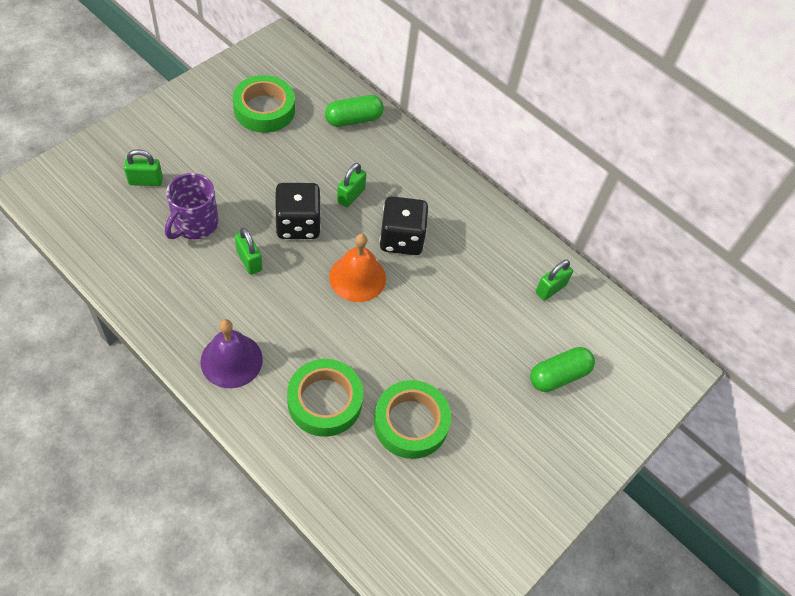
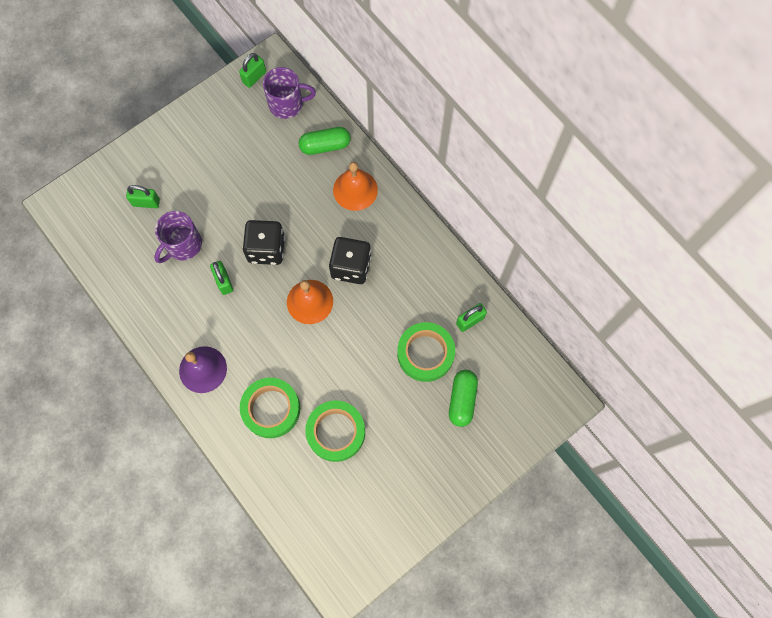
camera: 15 degrees right, 15 degrees up
green tape [233,75,295,133] -> green tape moved to [397,322,455,382]
green padlock [337,163,367,207] -> green padlock moved to [239,53,266,88]
green capsule [530,347,595,392] -> green capsule turned 60 degrees counterclockwise [449,370,478,427]
none -> purple mug [263,67,316,119]
none -> orange bell [333,162,378,211]

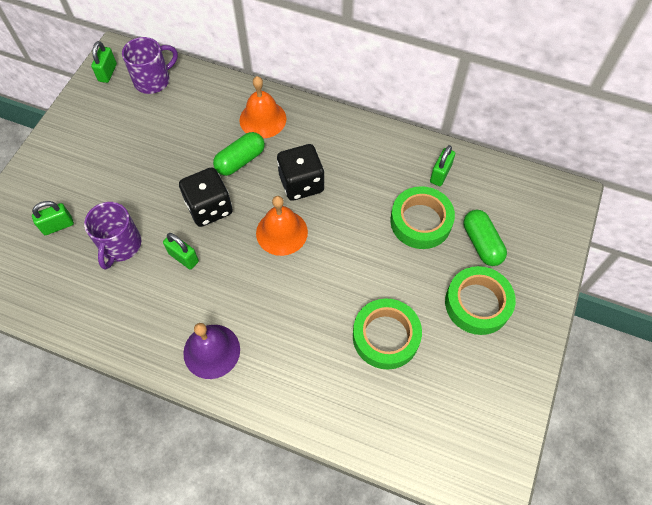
camera: 30 degrees left, 10 degrees down
green tape [240,378,300,438] -> green tape moved to [445,266,516,335]
green capsule [299,127,351,155] -> green capsule moved to [213,132,265,176]

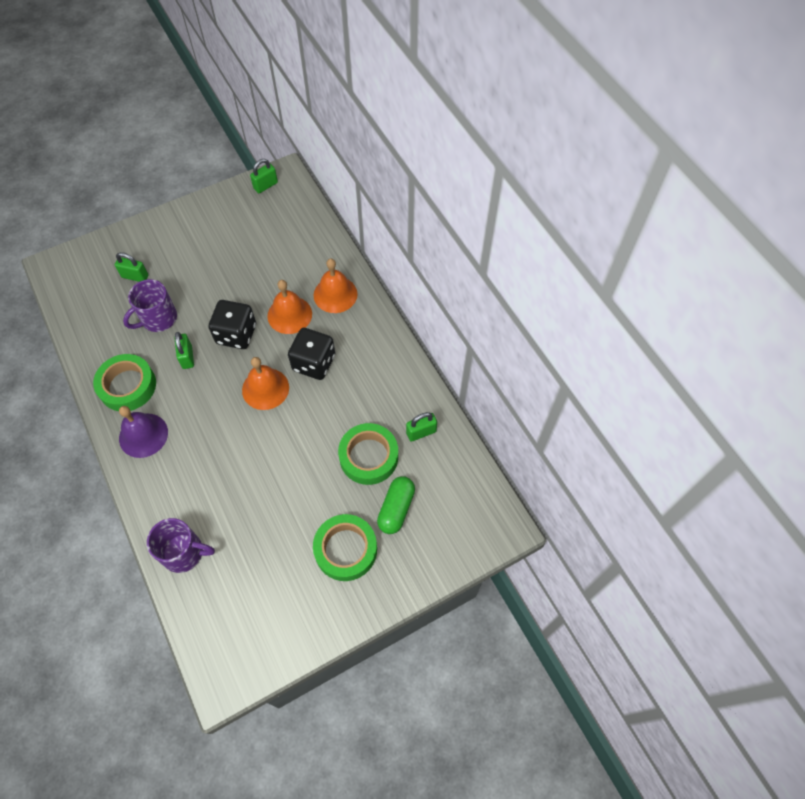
camera: 40 degrees right, 0 degrees up
purple mug [122,37,178,94] -> purple mug moved to [147,518,215,573]
green capsule [213,132,265,176] -> orange bell [267,280,312,334]
green tape [353,298,422,370] -> green tape moved to [93,354,156,411]

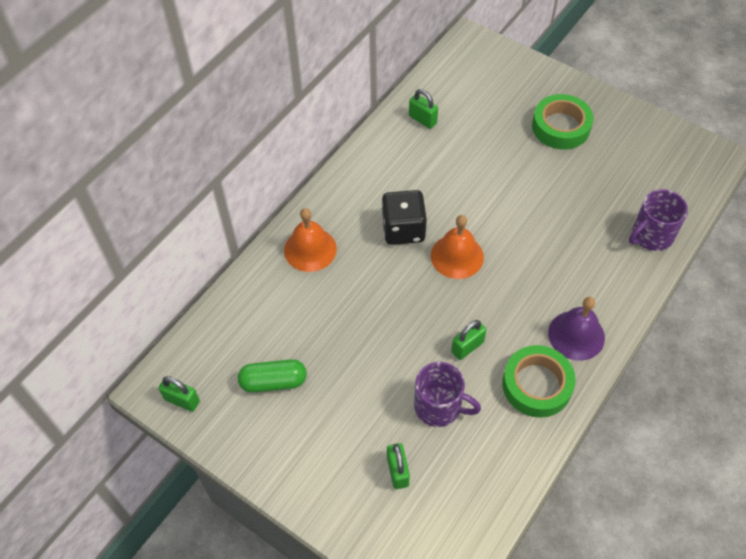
camera: 115 degrees left, 5 degrees down
purple mug [147,518,215,573] -> purple mug turned 105 degrees counterclockwise [629,189,688,251]
black dice [208,300,256,349] -> none
orange bell [267,280,312,334] -> none
green tape [338,423,398,485] -> none
green capsule [377,476,415,534] -> green capsule moved to [238,359,307,393]

